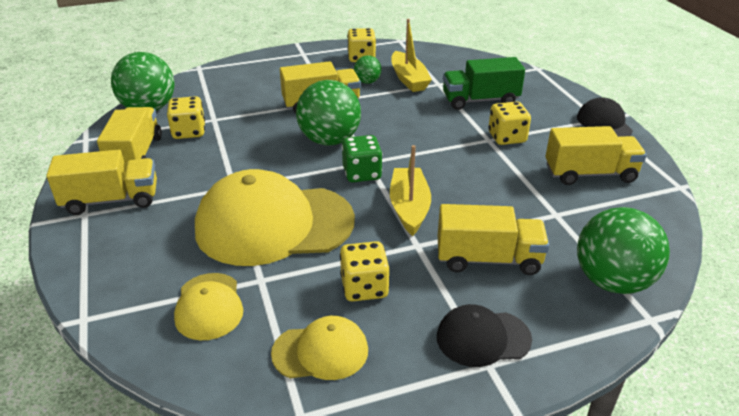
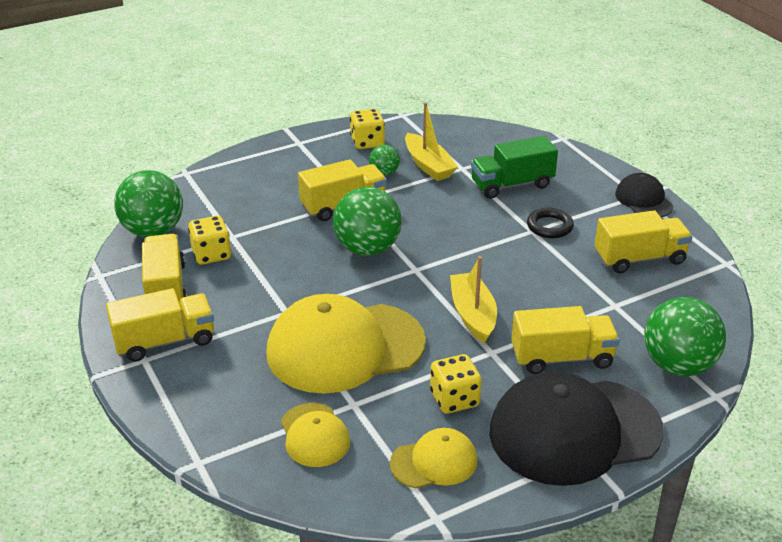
camera: 10 degrees left, 0 degrees up
green dice [342,135,382,182] -> none
black cap [437,304,532,367] -> black cap [489,371,664,486], size x2.03
yellow dice [488,102,531,145] -> black ring [527,208,574,238]

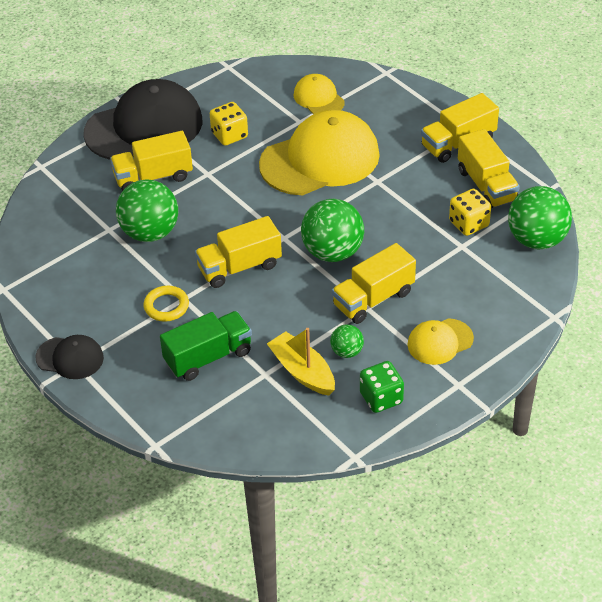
camera: 170 degrees right, 10 degrees up
yellow dice [350,109,385,149] -> green dice [360,361,404,413]
yellow cap [390,428,477,488] -> yellow cap moved to [407,318,474,365]
yellow boat [450,256,497,344] -> none
black ring [527,208,574,238] -> yellow ring [144,286,189,322]
yellow truck [595,210,692,273] -> yellow truck moved to [195,216,282,288]
black cap [615,173,674,218] -> black cap turned 45 degrees counterclockwise [35,335,104,379]
green ball [644,297,726,376] -> green ball moved to [116,179,178,242]

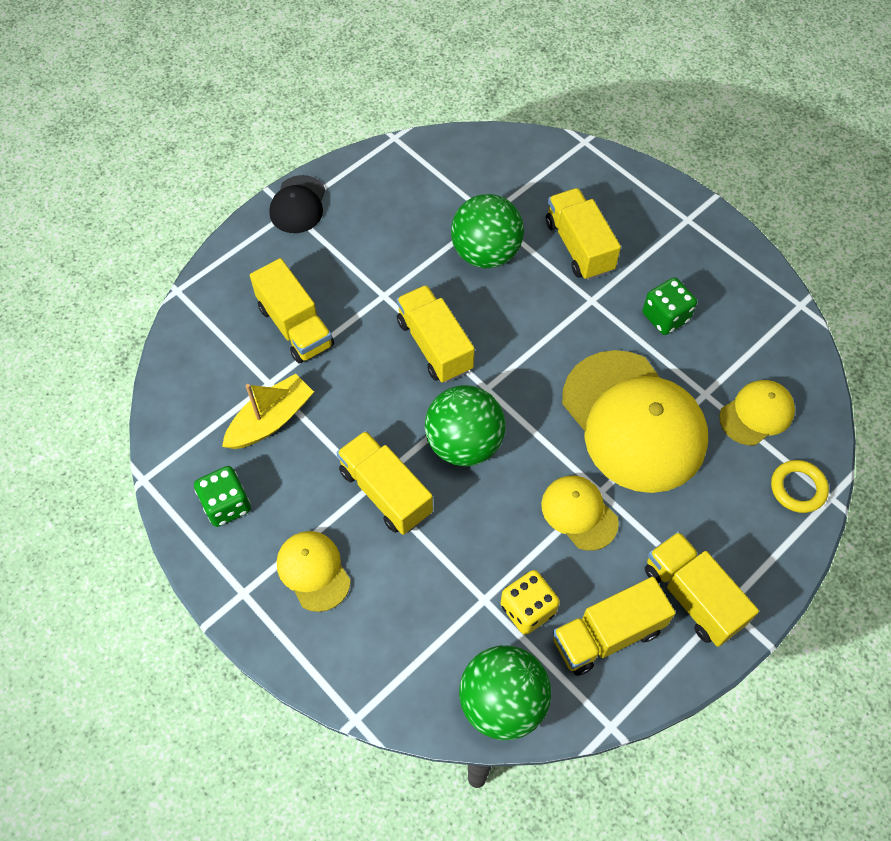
camera: 85 degrees right, 15 degrees up
black cap [83,79,202,160] -> none
yellow ring [144,286,189,322] -> yellow ring moved to [771,460,829,513]
green truck [160,311,252,381] -> yellow truck [250,258,334,364]
yellow dice [210,102,248,146] -> green dice [643,277,697,335]
green ball [330,324,364,358] -> none
none -> yellow cap [541,476,619,551]

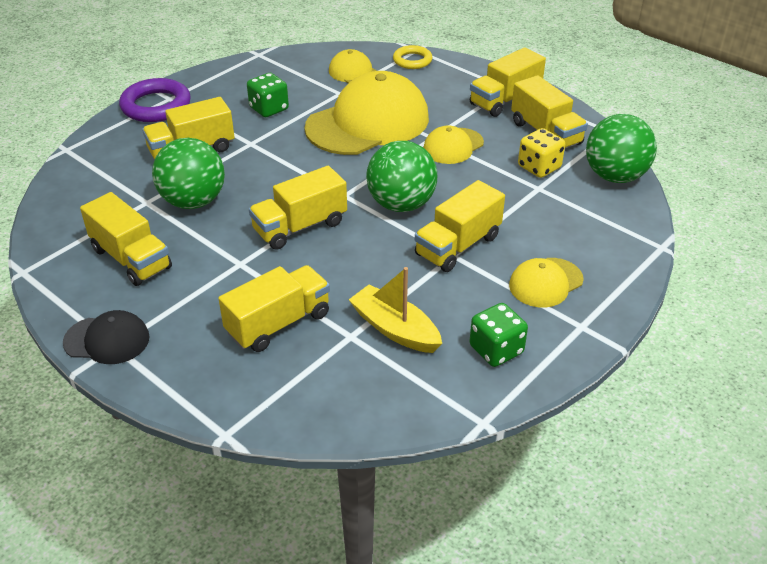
camera: 95 degrees left, 20 degrees down
none -> yellow truck [80,192,172,286]
none -> purple ring [119,78,191,122]

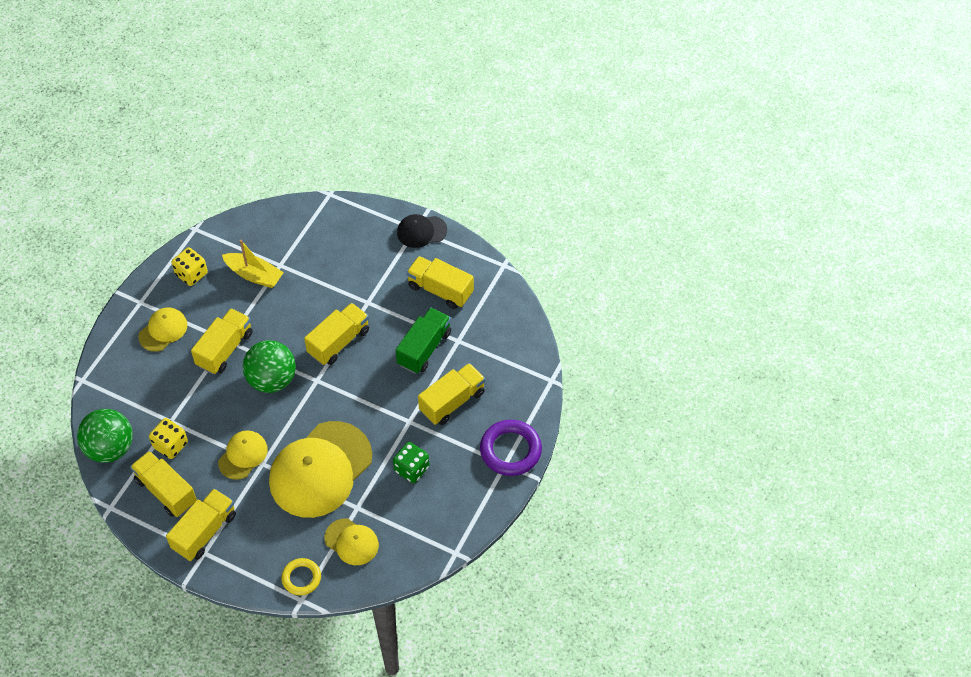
camera: 165 degrees right, 15 degrees up
green ball [152,138,225,209] -> green truck [396,308,451,374]
yellow truck [218,265,330,352] -> none
green dice [469,303,528,367] -> yellow dice [172,247,208,286]

